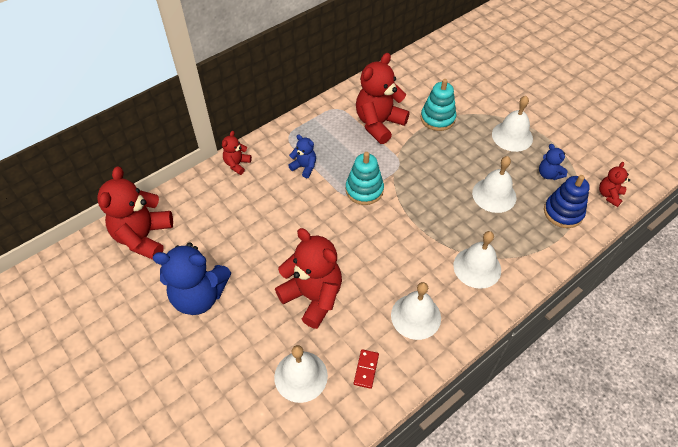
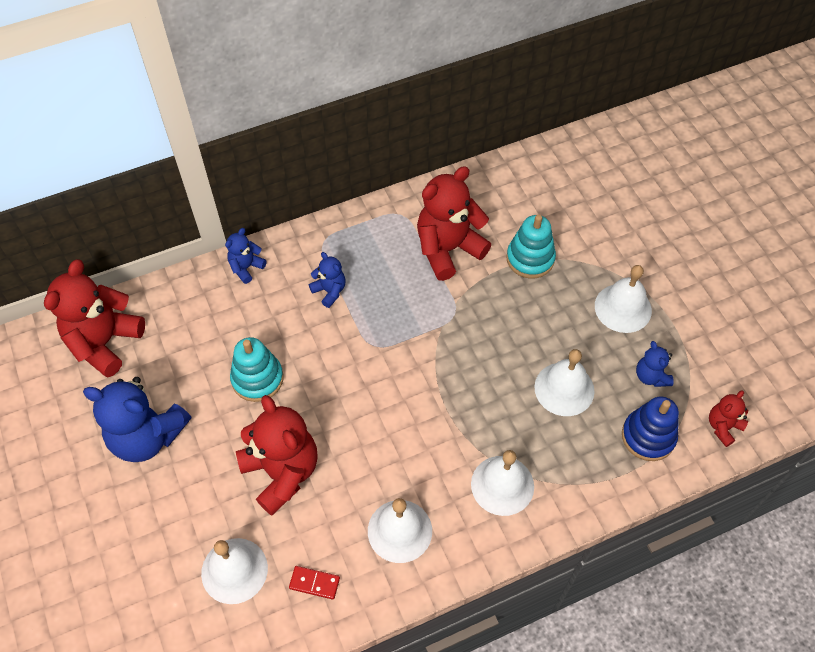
camera: 15 degrees right, 5 degrees up
red teddy bear [222,131,252,175] -> blue teddy bear [225,228,267,284]
turquoise stacking toy [346,152,384,205] -> turquoise stacking toy moved to [230,337,283,402]
red domino [354,349,379,389] -> red domino turned 75 degrees clockwise [289,566,340,600]

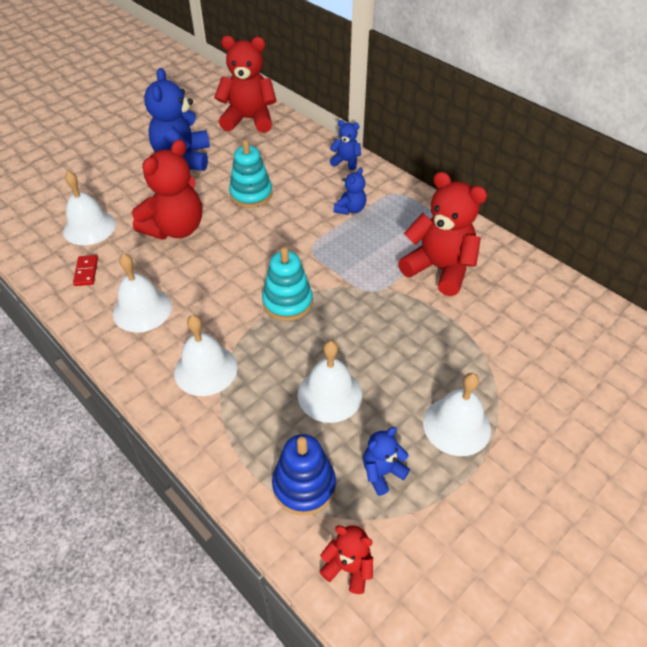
camera: 70 degrees right, 10 degrees down
turquoise stacking toy [506,214,556,279] -> turquoise stacking toy moved to [262,247,313,321]

